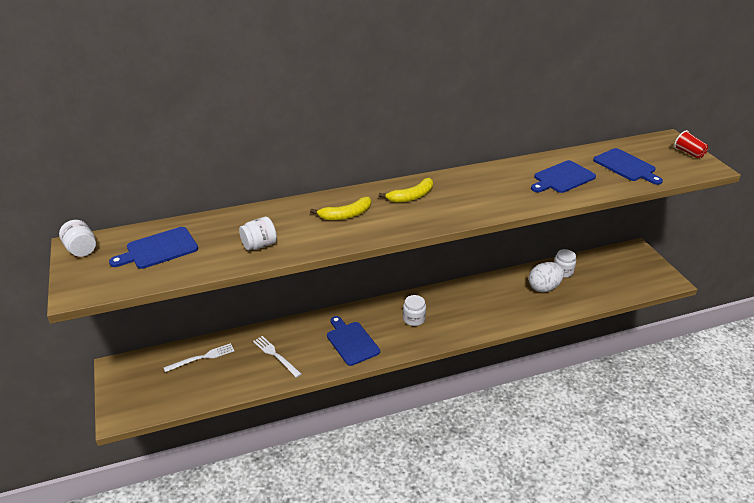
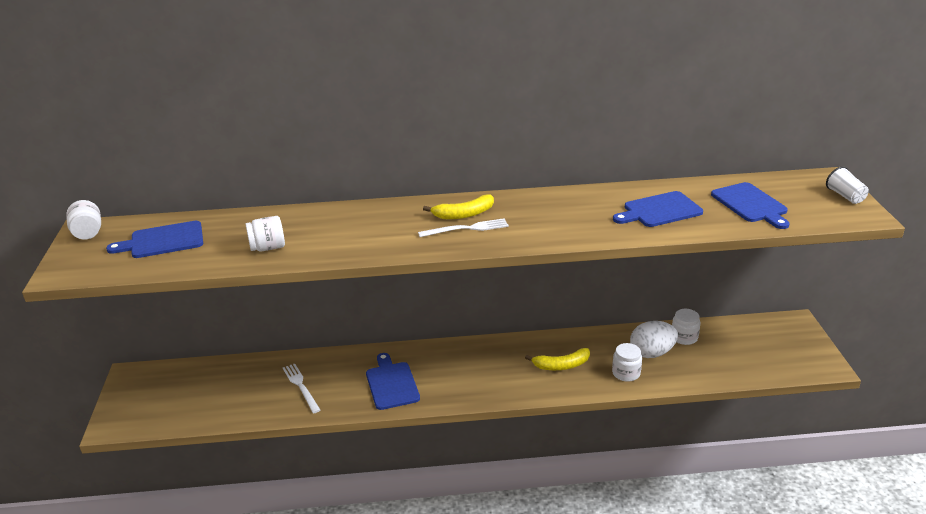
camera: 15 degrees right, 5 degrees down
white fork [163,343,234,372] -> white fork moved to [418,218,509,237]
yellow banana [310,197,371,220] -> yellow banana moved to [525,348,590,370]
white jar [403,295,426,326] -> white jar moved to [612,343,642,382]
red cup [674,130,708,159] -> white cup [826,167,869,204]

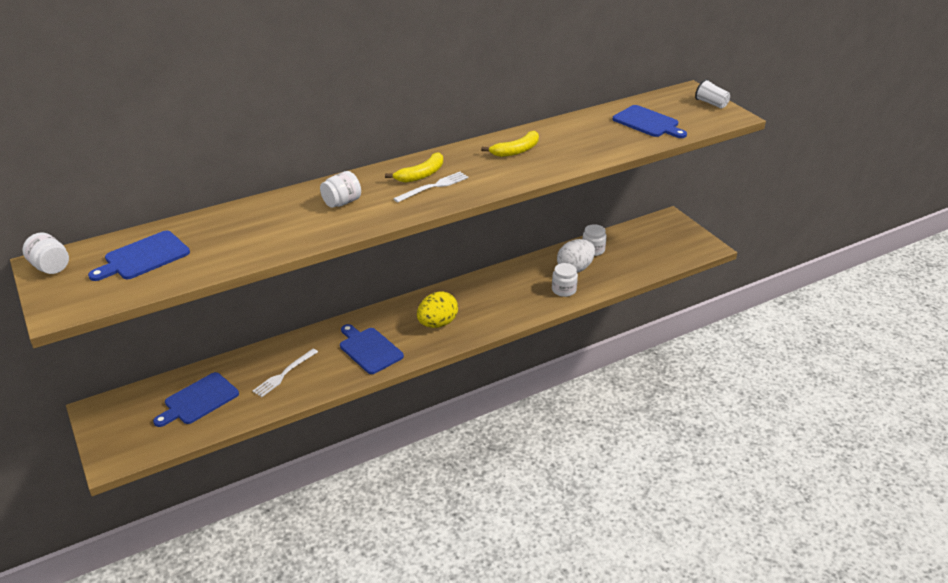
camera: 25 degrees left, 5 degrees up
white jar [246,216,285,252] -> white jar moved to [320,171,361,208]
white fork [283,364,320,414] -> white fork turned 90 degrees counterclockwise [253,349,318,397]
yellow banana [525,348,590,370] -> yellow banana moved to [481,131,539,157]
blue cutting board [613,191,703,227] -> blue cutting board moved to [153,372,239,427]
none -> yellow egg [417,291,458,328]

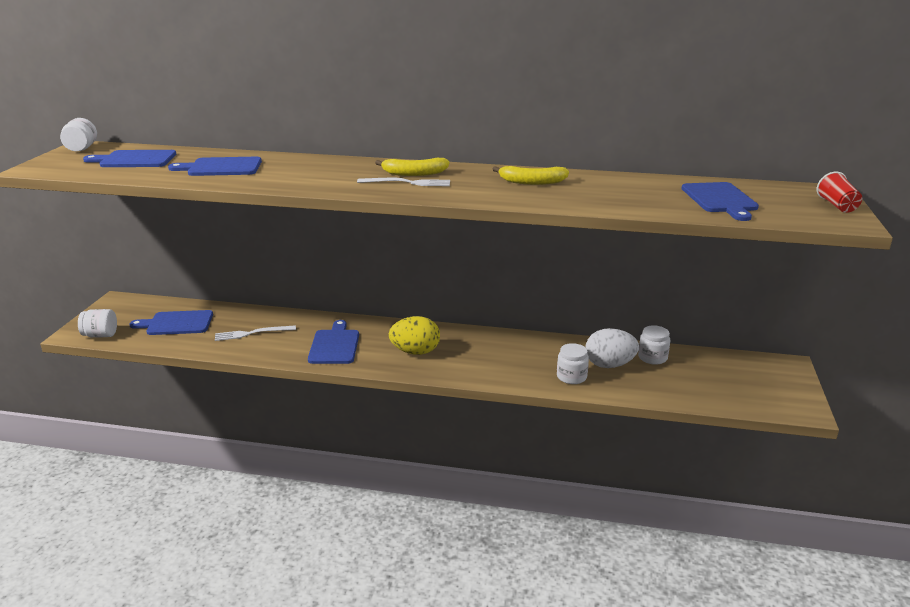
camera: 40 degrees right, 10 degrees down
white jar [320,171,361,208] -> white jar moved to [78,309,117,337]
white cup [695,79,730,108] -> red cup [817,172,862,213]
none -> blue cutting board [168,157,262,176]

